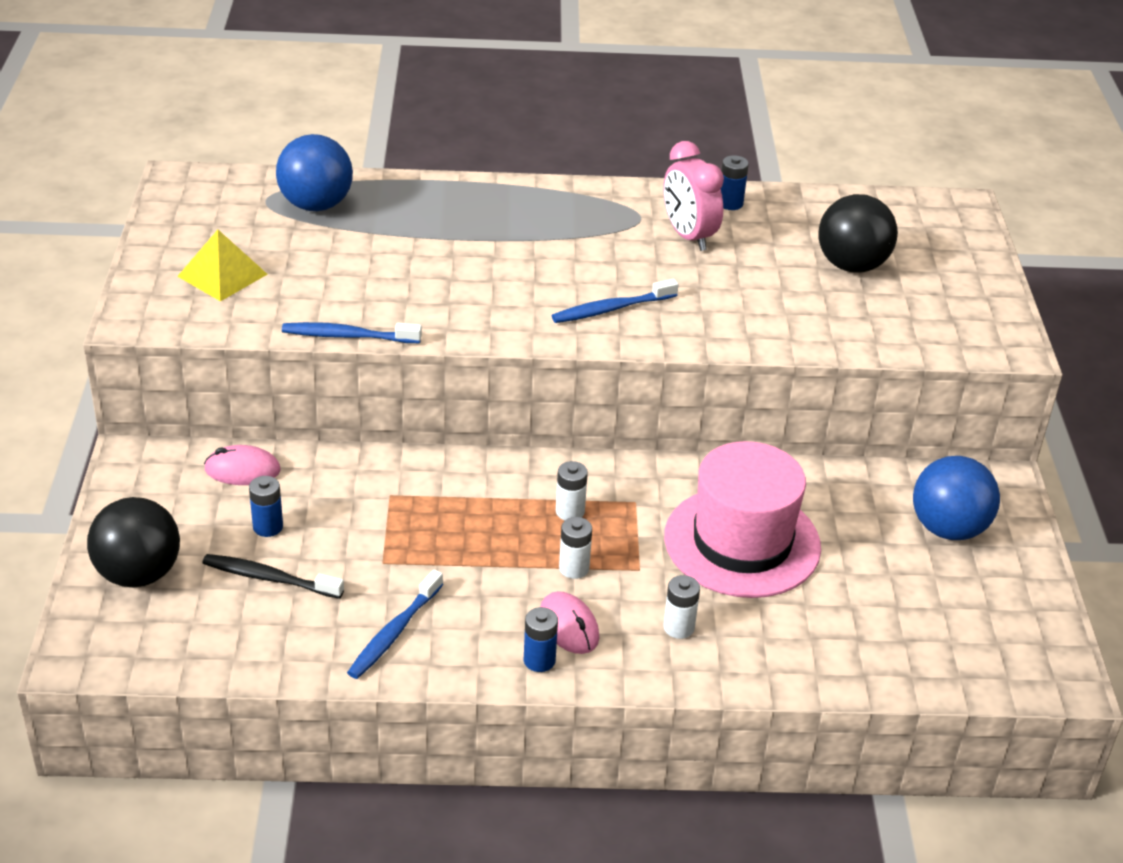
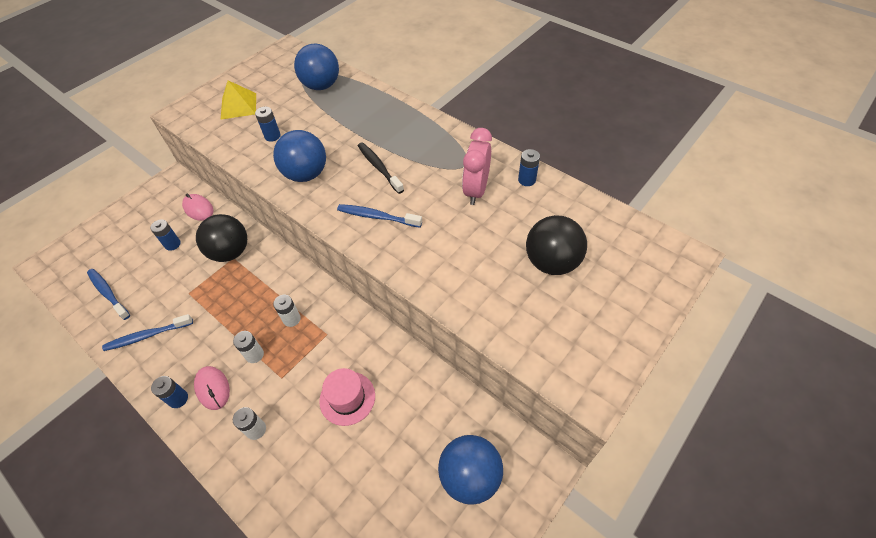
camera: 45 degrees right, 15 degrees up
black ball [87,497,180,587] -> black ball moved to [196,214,247,262]
black toothbrush [202,554,344,599] -> black toothbrush moved to [358,142,404,194]
blue toothbrush [282,322,422,343] -> blue toothbrush moved to [87,269,130,320]
pink mouse [540,591,599,654] -> pink mouse turned 45 degrees counterclockwise [194,366,230,410]
pink hat [664,441,821,598] -> pink hat [319,368,375,426], size x0.54
none -> blue battery [255,107,281,142]
none -> blue ball [273,130,326,182]

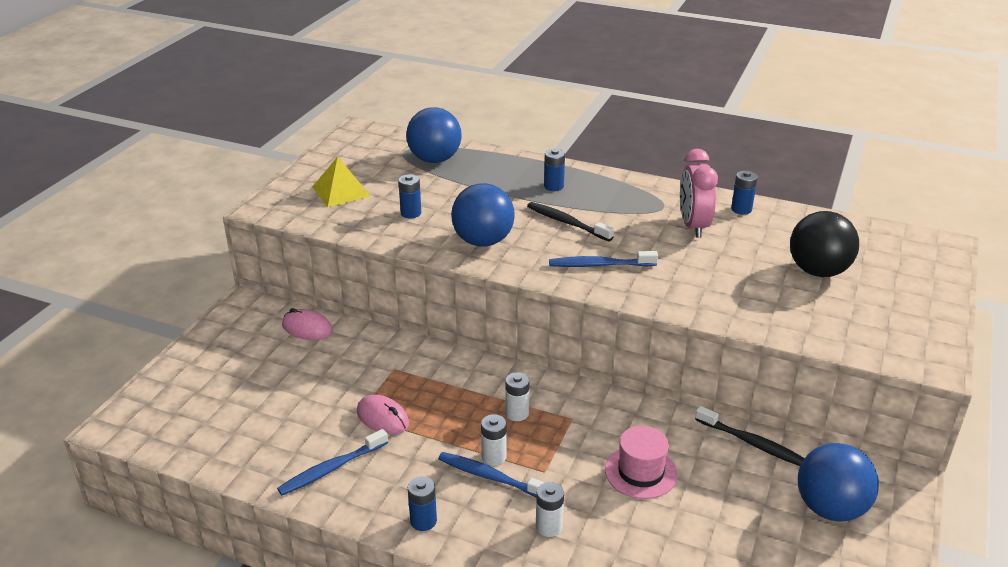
camera: 20 degrees left, 20 degrees down
blue toothbrush [87,269,130,320] -> blue toothbrush moved to [438,452,545,497]
blue battery [150,220,181,251] -> blue battery moved to [544,149,565,191]
pink mouse [194,366,230,410] -> pink mouse moved to [357,394,409,434]
black ball [196,214,247,262] -> none
none -> black toothbrush [695,406,805,466]

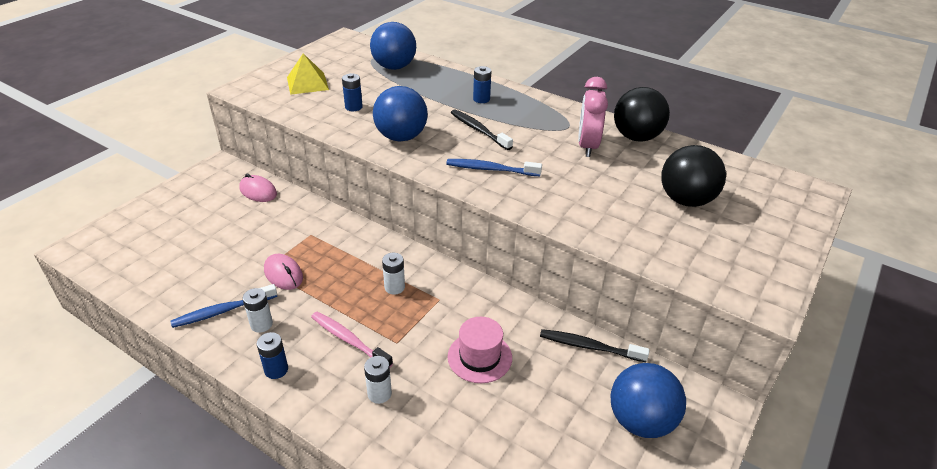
camera: 10 degrees right, 5 degrees up
blue toothbrush [438,452,545,497] -> pink toothbrush [311,312,393,367]
white battery [481,414,507,466] -> white battery moved to [243,288,273,333]
black toothbrush [695,406,805,466] -> black toothbrush turned 150 degrees clockwise [540,329,649,362]
blue battery [731,171,758,215] -> black ball [614,87,670,142]

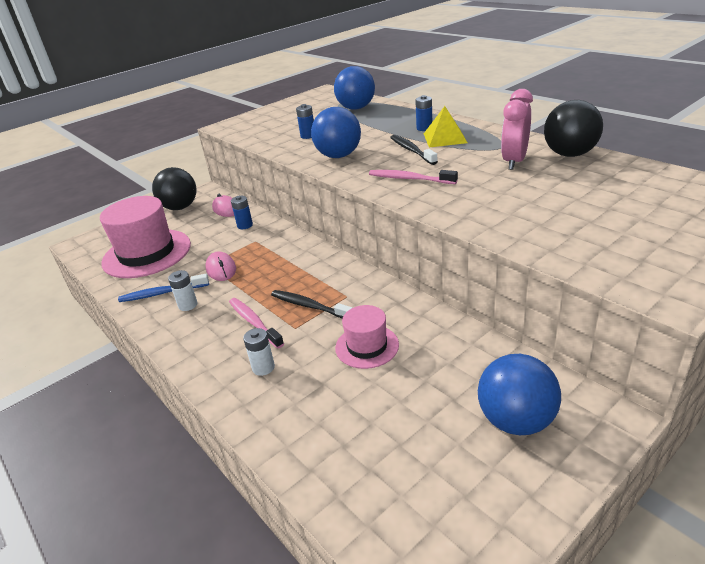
camera: 20 degrees right, 5 degrees down
blue battery [257,332,288,379] -> blue battery moved to [231,196,253,229]
yellow pyramid [287,53,329,95] -> yellow pyramid moved to [424,106,467,147]
white battery [382,253,405,295] -> none
blue toothbrush [446,159,542,176] -> pink toothbrush [369,170,458,184]
black toothbrush [540,329,649,362] -> black toothbrush moved to [271,290,353,319]
black ball [661,145,726,207] -> black ball moved to [152,167,197,210]
none -> pink hat [100,196,191,278]

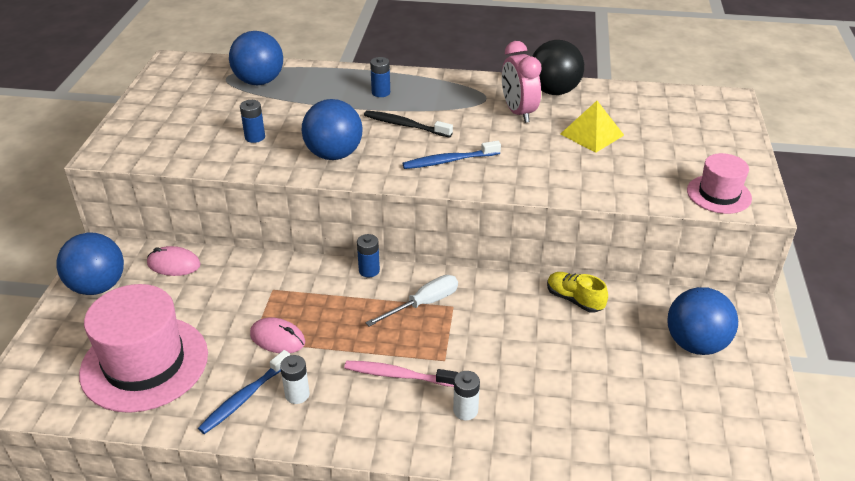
camera: 45 degrees left, 5 degrees up
black ball [152,167,197,210] -> blue ball [56,233,124,295]
blue battery [231,196,253,229] -> blue battery moved to [357,234,380,277]
black toothbrush [271,290,353,319] -> none
pink hat [335,305,399,369] -> pink hat moved to [687,153,752,214]
pink toothbrush [369,170,458,184] -> blue toothbrush [402,141,501,169]
yellow pyramid [424,106,467,147] -> yellow pyramid moved to [560,101,624,153]
none -> white screwdriver [365,275,458,327]
none -> yellow shoe [547,272,608,313]

